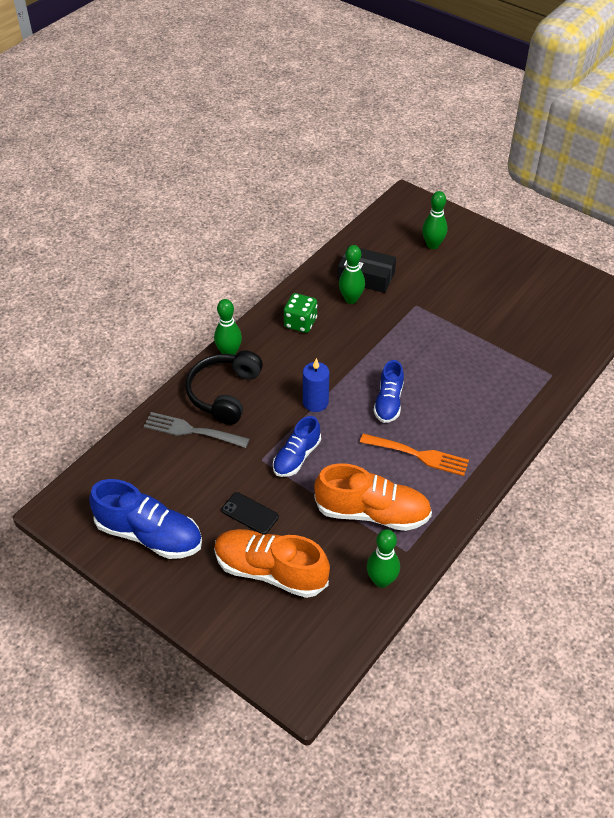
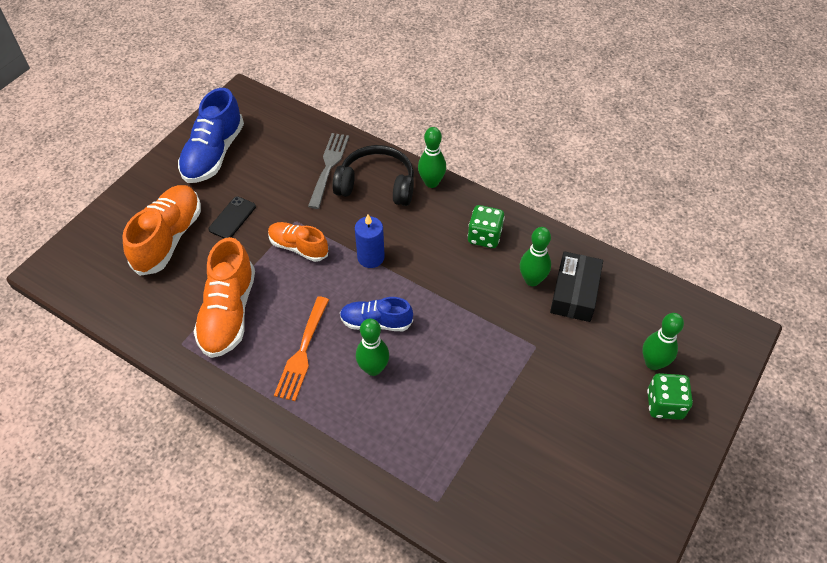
camera: 85 degrees right, 5 degrees up
blue shoe [273,416,321,477] -> orange shoe [268,222,328,262]
green bowling pin [367,529,400,588] -> green bowling pin moved to [356,318,389,376]
none -> green dice [647,373,693,420]

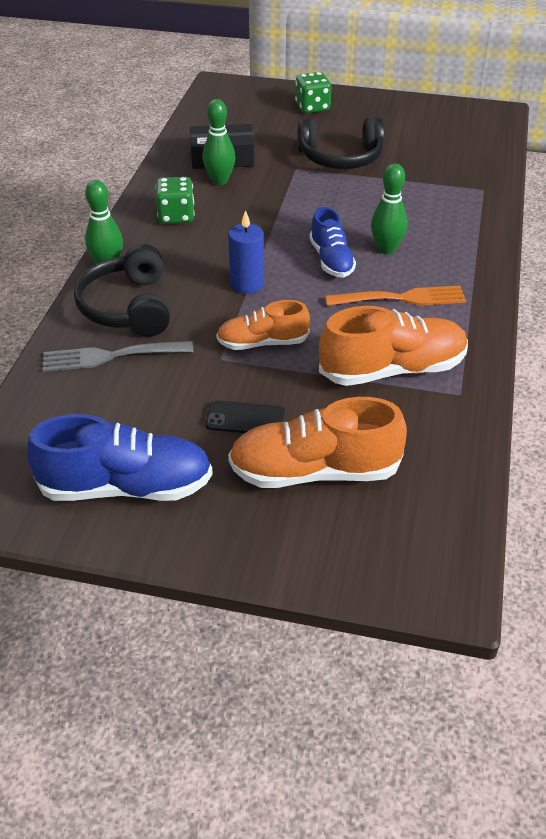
camera: 110 degrees left, 10 degrees down
orange shoe [268,222,328,262] -> orange shoe turned 75 degrees clockwise [216,300,310,350]
green bowling pin [642,313,684,370] -> none
none -> black headphones [297,117,384,169]

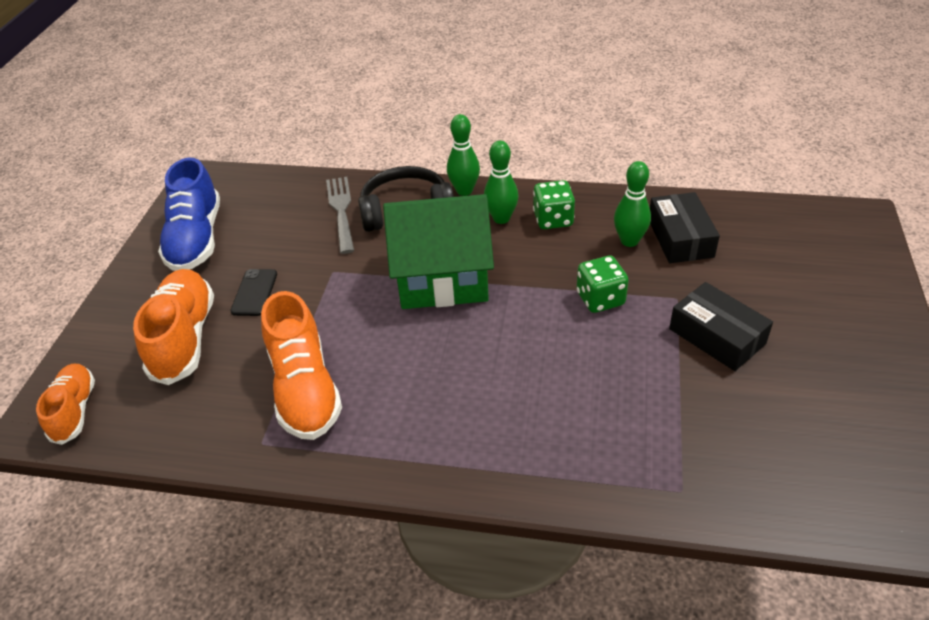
camera: 90 degrees right, 0 degrees up
orange shoe [216,300,310,350] -> orange shoe moved to [36,364,95,445]
blue candle [228,210,264,294] -> green house [383,194,494,309]
green dice [295,72,331,113] -> green dice moved to [577,256,629,313]
black headphones [297,117,384,169] -> black box [669,282,773,371]
blue shoe [309,207,356,278] -> none
orange fork [325,286,466,306] -> none
green bowling pin [371,163,407,254] -> green bowling pin moved to [484,140,519,224]

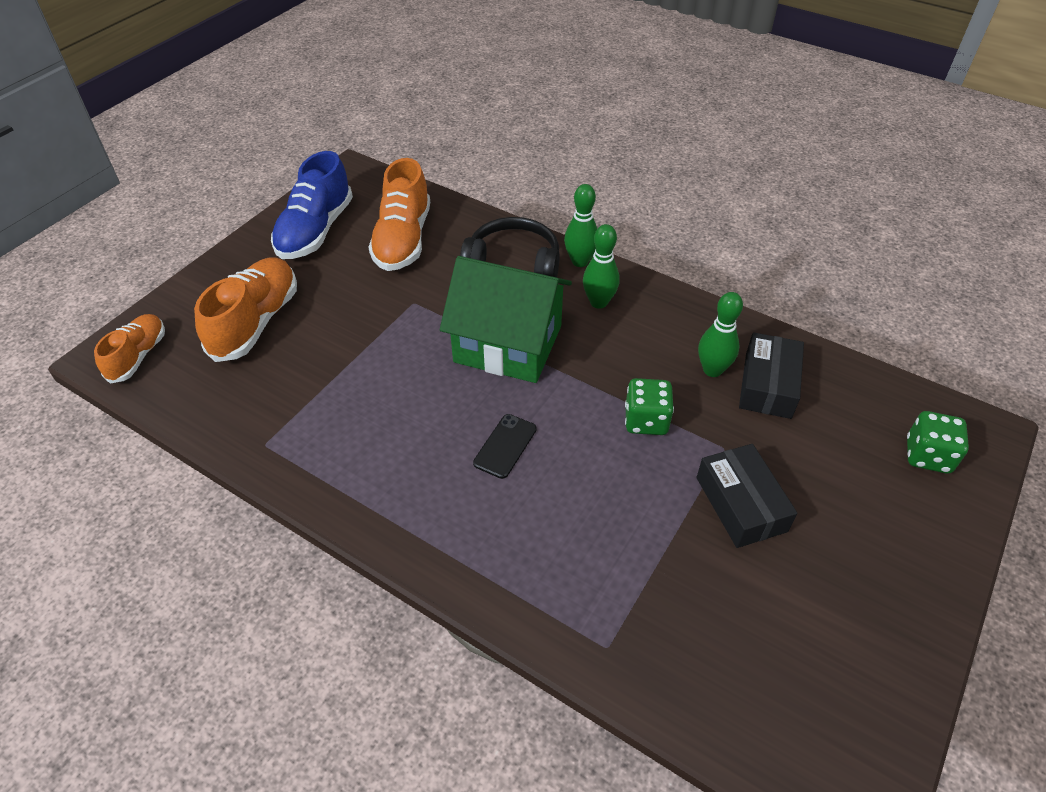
camera: 20 degrees right, 5 degrees up
black phone [230,269,277,316] -> black phone moved to [473,414,537,479]
orange shoe [261,291,342,440] -> orange shoe moved to [368,158,430,271]
grey fork [326,177,354,254] -> none
green dice [533,180,575,229] -> green dice moved to [907,411,969,474]

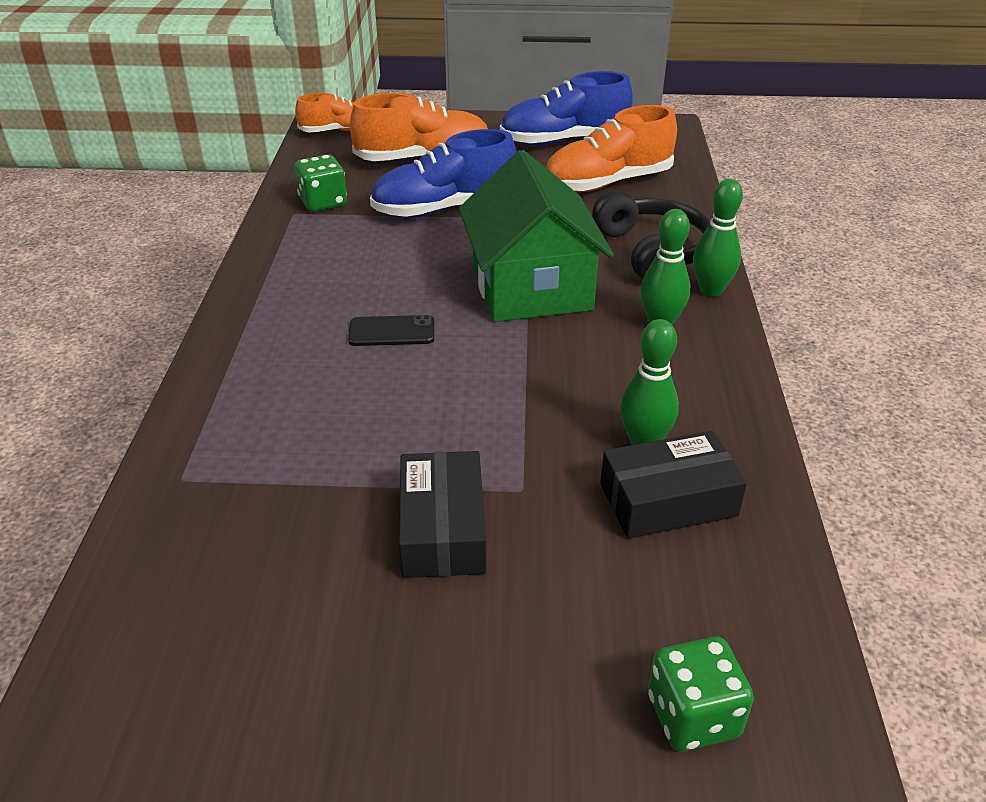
camera: 60 degrees right, 10 degrees down
green dice [625,378,674,435] -> green dice moved to [295,154,347,211]
black box [696,444,798,548] -> black box turned 45 degrees counterclockwise [399,451,486,578]
none -> blue shoe [370,129,517,217]

